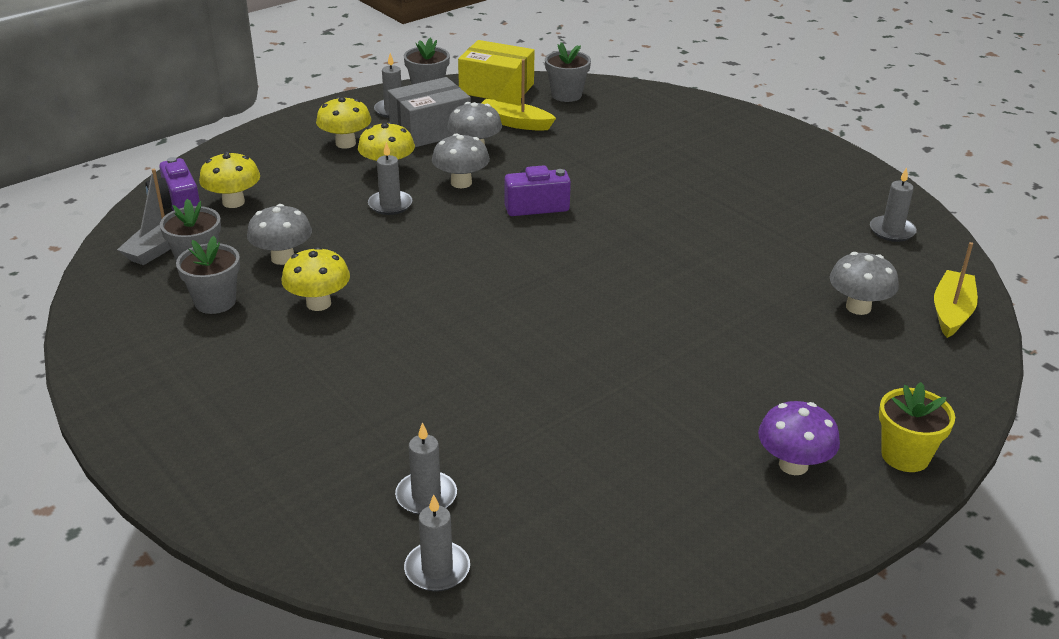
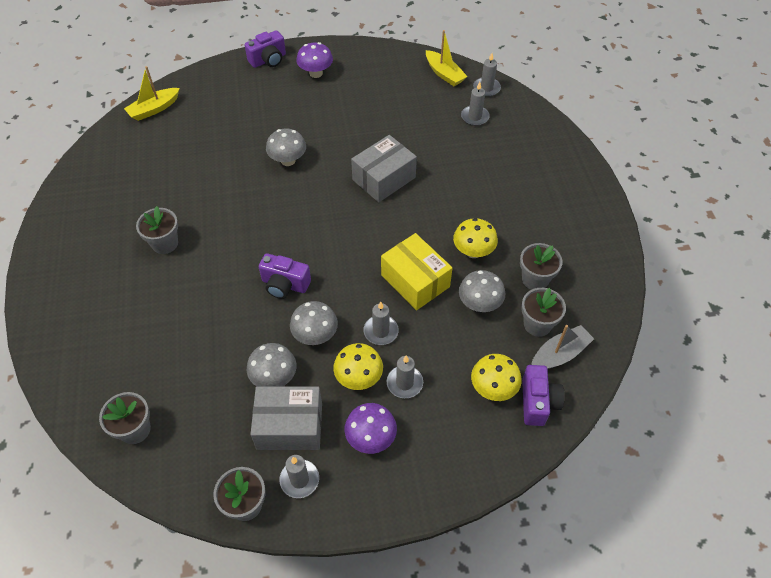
camera: 150 degrees left, 20 degrees up
yellow mushroom [316,97,371,149] -> purple mushroom [345,403,397,454]
yellow box [458,40,535,100] -> yellow box moved to [381,233,452,310]
yellow boat [482,59,556,131] -> yellow boat moved to [426,30,468,86]
grey mushroom [830,252,899,315] -> grey mushroom moved to [266,128,306,166]
grey candle [870,167,917,242] -> grey candle moved to [387,355,423,398]
yellow flower pot [879,382,955,472] -> purple camera [245,30,286,68]
none -> grey flower pot [136,206,178,254]
none -> grey box [351,135,417,202]

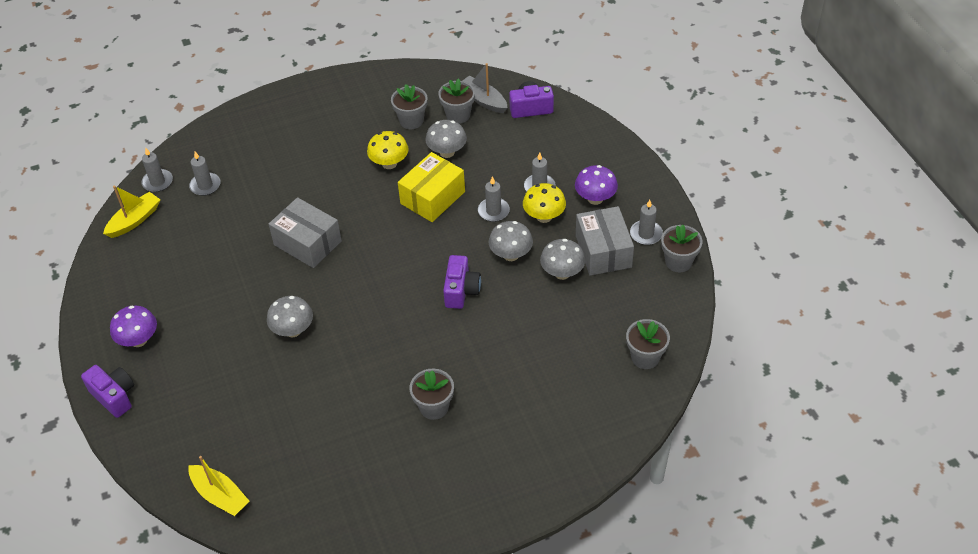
camera: 100 degrees left, 5 degrees down
yellow mushroom [471,354,522,401] -> none

